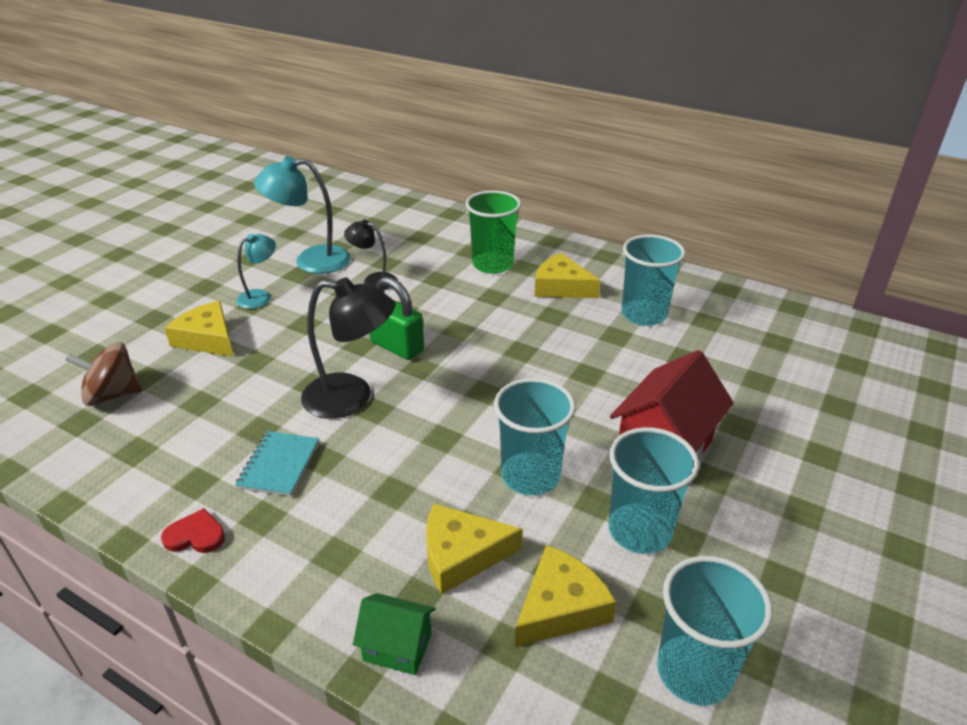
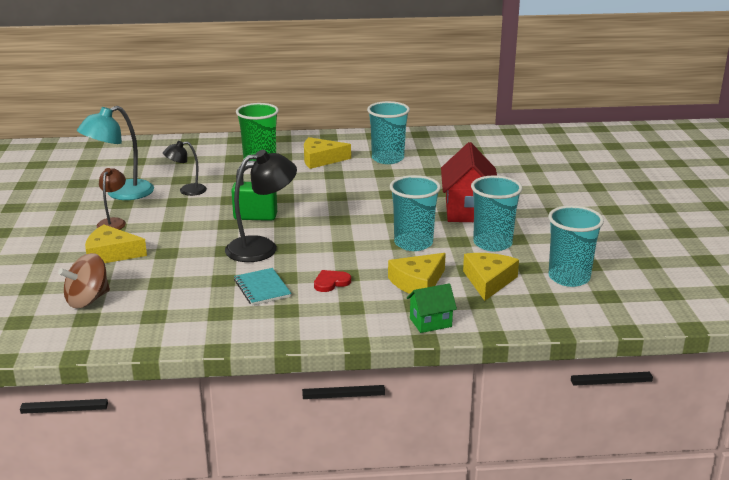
camera: 35 degrees left, 10 degrees down
red heart [161,508,225,553] -> red heart moved to [314,270,351,292]
turquoise lamp [236,234,276,309] -> brown lamp [97,168,126,230]

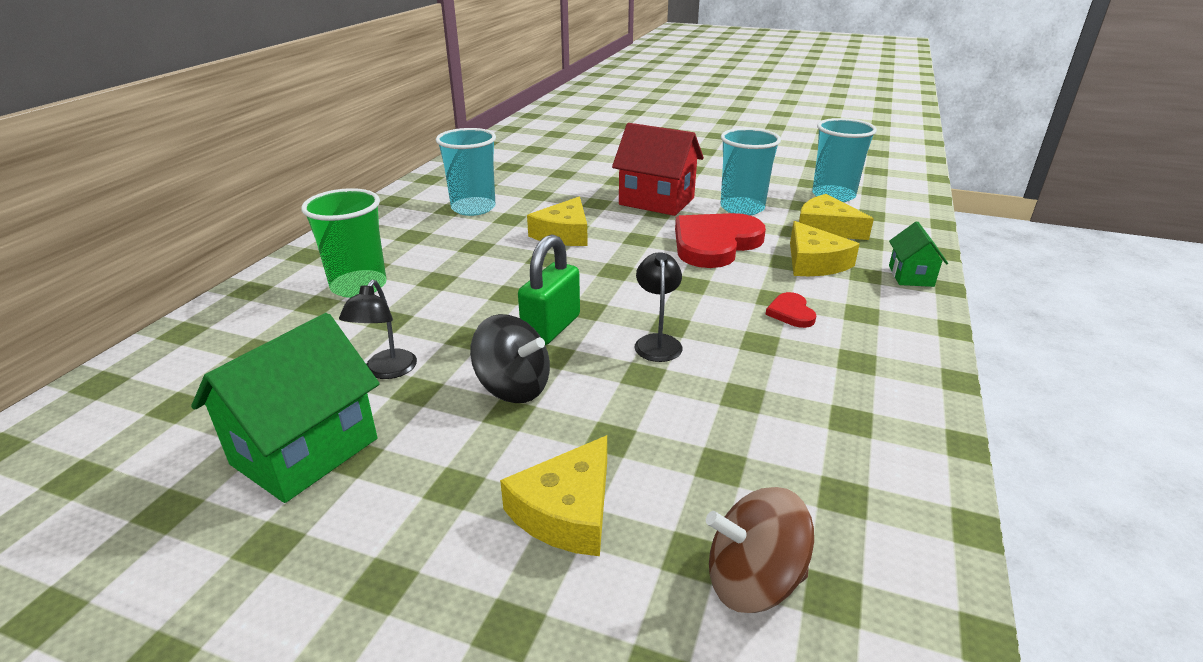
camera: 65 degrees left, 5 degrees up
brown spinning top [58,253,110,308] -> brown spinning top turned 105 degrees clockwise [706,487,814,613]
turquoise lamp [77,106,154,200] -> green house [191,313,380,503]
brown lamp [97,168,126,230] -> none
black lamp [225,150,297,262] -> black lamp [634,252,683,362], size x0.58
turquoise notebook [234,268,292,306] -> none
yellow cheese [304,137,351,169] -> yellow cheese moved to [527,197,588,246]
turquoise cup [390,175,441,251] -> red heart [675,213,766,268]
none -> black spinning top [470,314,550,403]

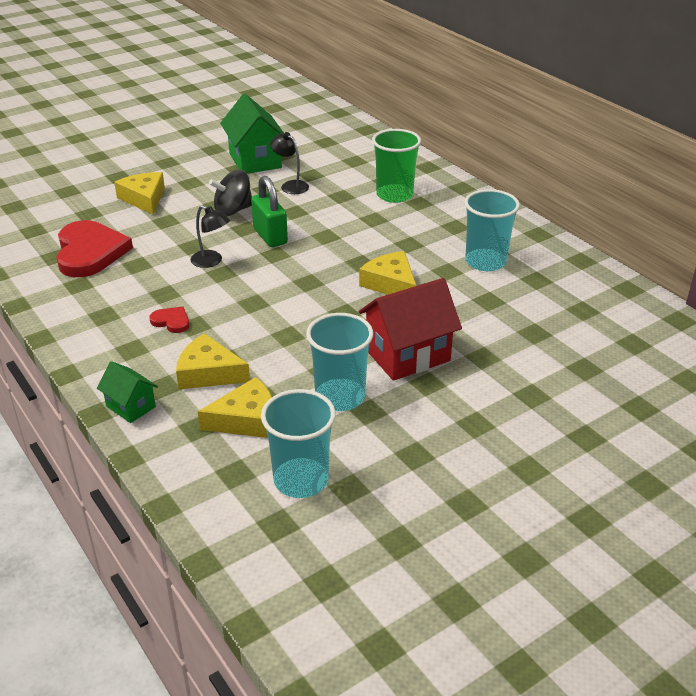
camera: 125 degrees right, 5 degrees up
red heart [675,213,766,268] -> red heart moved to [56,220,133,277]
brown spinning top [706,487,814,613] -> none

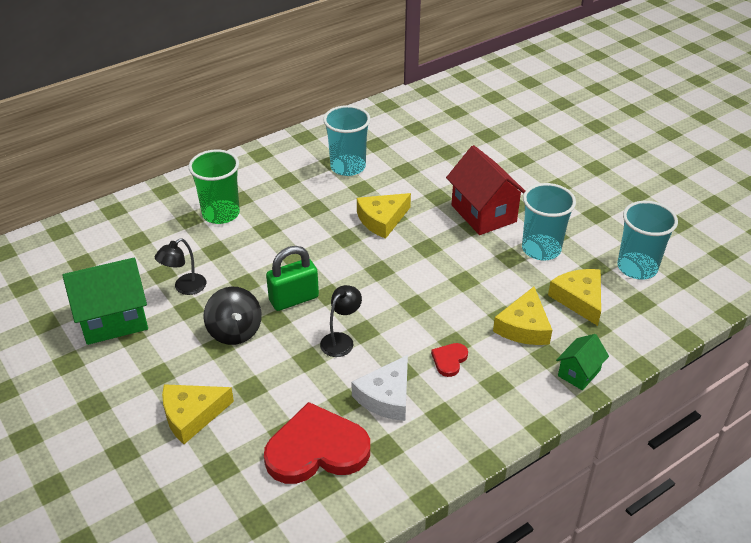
camera: 90 degrees left, 5 degrees up
none -> white cheese [351,355,408,421]

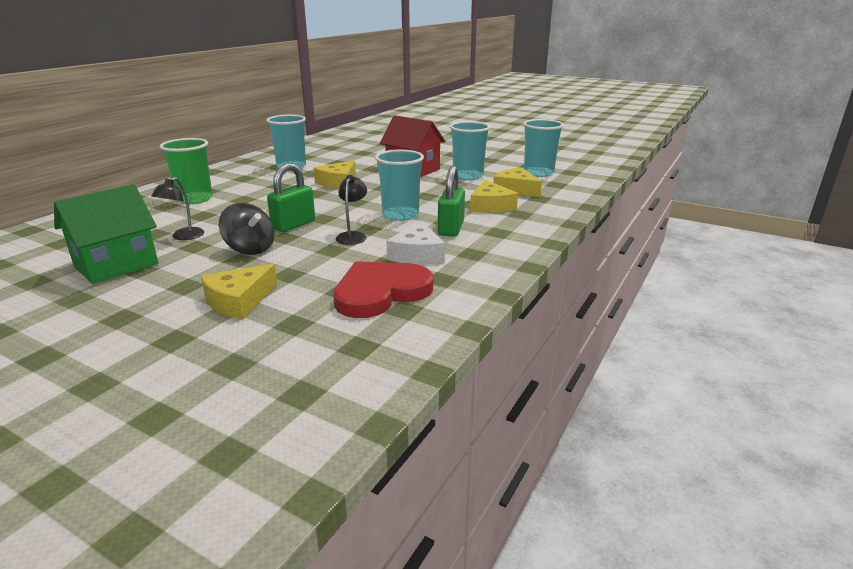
camera: 25 degrees left, 15 degrees down
red heart [431,343,468,377] -> green padlock [438,165,465,237]
green house [556,334,609,390] -> none
none -> turquoise cup [375,150,424,221]

